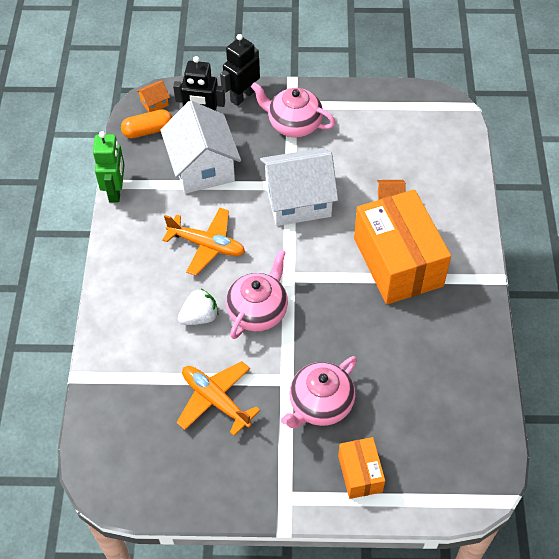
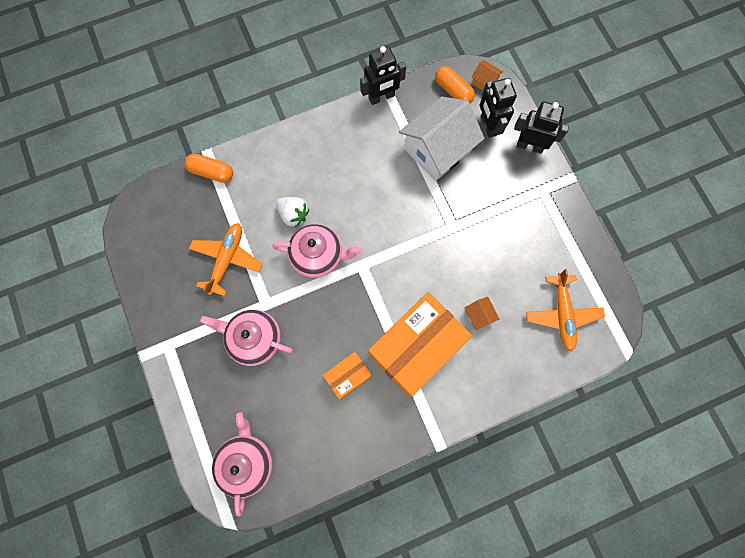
camera: 65 degrees right, 20 degrees up
green robot [93,131,125,202] -> black robot [360,46,406,105]
orange plane [162,208,245,276] -> orange plane moved to [526,269,605,352]
pink teapot [251,82,335,137] -> pink teapot moved to [212,413,273,516]
white house [260,148,339,226] -> none
orange box [338,437,385,499] -> orange box moved to [323,352,372,399]
none -> orange capsule [185,153,233,183]

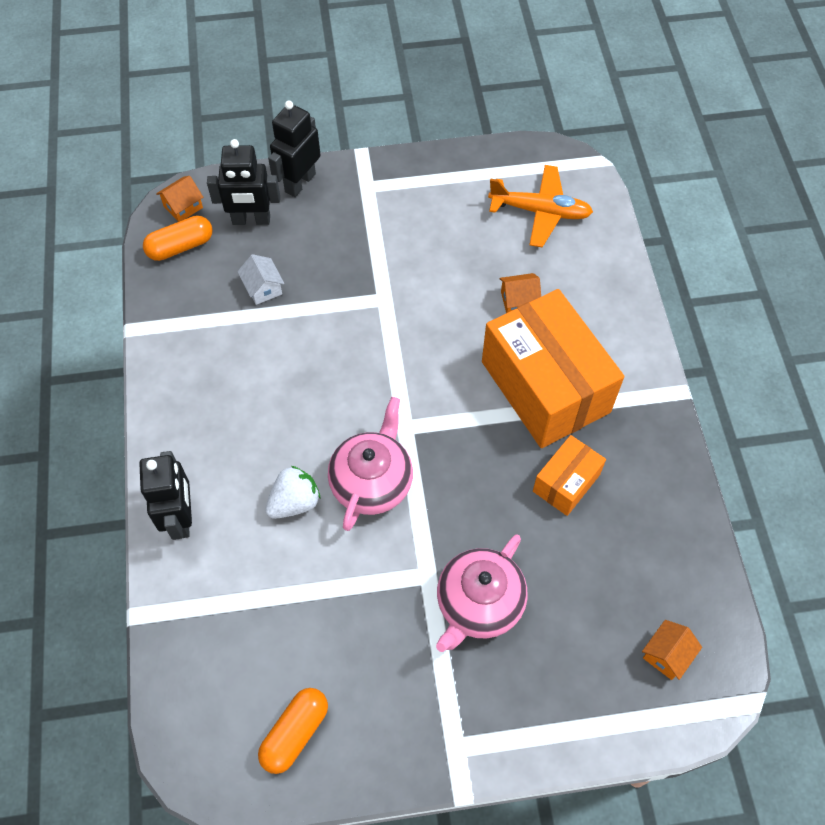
camera: 75 degrees left, 15 degrees down
orange capsule [185,153,233,183] -> orange capsule moved to [258,688,328,774]
orange plane [189,223,263,296] -> none
pink teapot [212,413,273,516] -> orange house [642,620,702,680]
orange box [323,352,372,399] -> orange box turned 60 degrees clockwise [533,435,606,516]
black robot [360,46,406,105] -> black robot moved to [139,451,192,540]
white house [399,97,484,181] -> white house [237,254,284,305], size x0.41

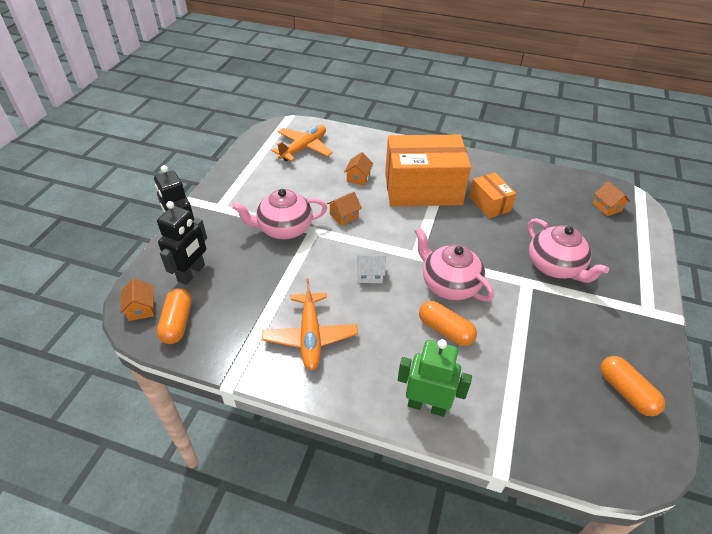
camera: 65 degrees left, 15 degrees down
black robot [139,451,192,540] -> green robot [398,339,472,417]
white house [237,254,284,305] -> white house moved to [357,254,385,283]
white strawberry [265,466,320,519] -> orange capsule [419,301,477,346]
none -> pink teapot [232,189,327,239]
none -> orange plane [262,279,358,371]
none -> orange house [327,192,362,226]

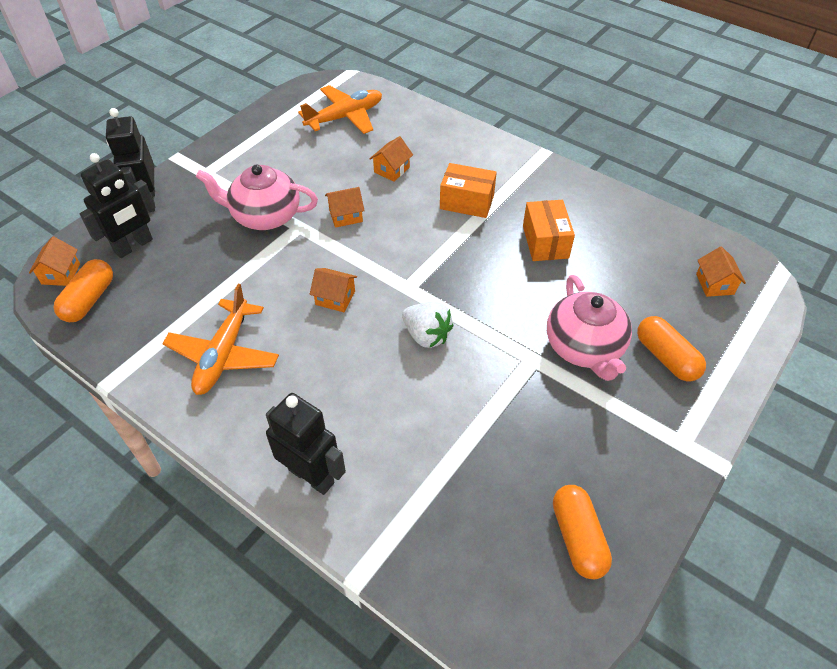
camera: 20 degrees right, 5 degrees up
white house [357,254,385,283] -> orange house [310,268,357,312]
orange box [385,134,471,206] -> orange box [440,163,497,218], size x0.49
green robot [398,339,472,417] -> black robot [266,393,346,495]
pink teapot [415,228,494,301] -> white strawberry [402,302,453,348]
orange capsule [419,301,477,346] -> orange capsule moved to [637,316,706,381]

